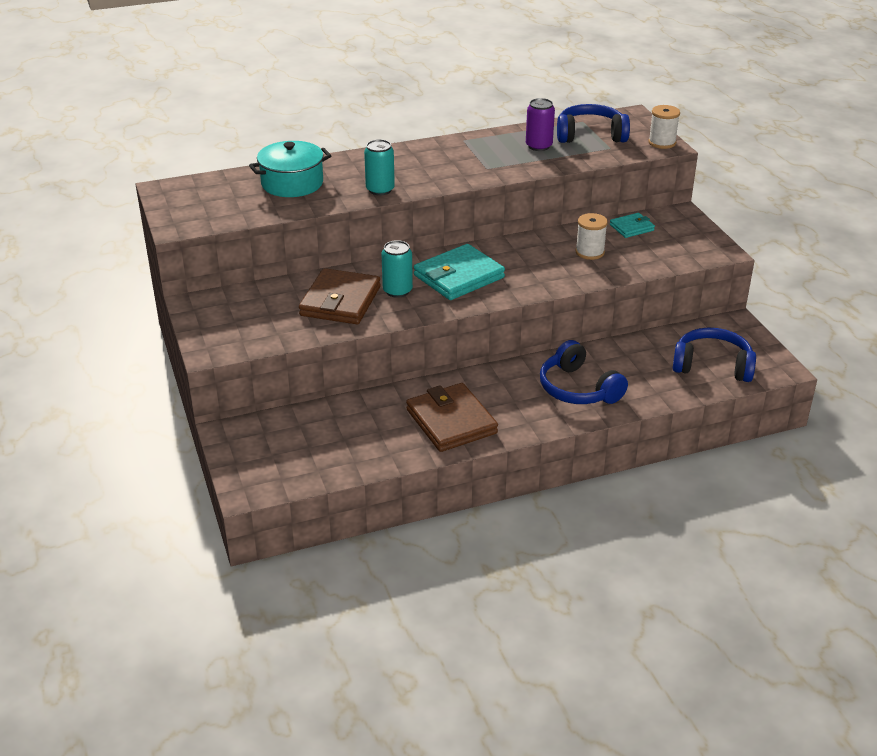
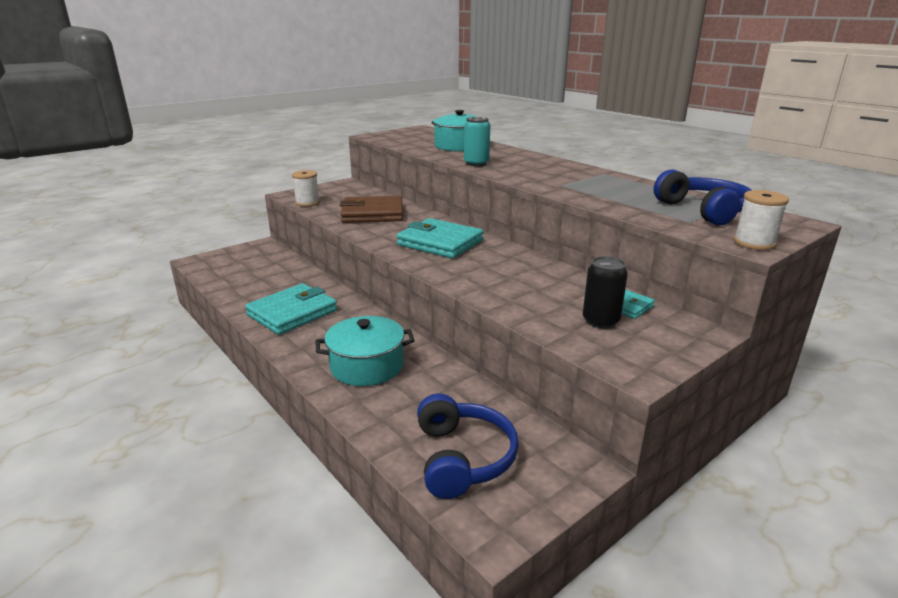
camera: 70 degrees right, 10 degrees down
turquoise can [382,240,413,298] -> none
brown wallet [406,383,498,452] -> turquoise wallet [245,283,337,335]
purple can [526,98,555,151] -> none
blue headphones [540,340,628,404] -> turquoise pot [315,316,415,386]
white spool [575,213,608,260] -> white spool moved to [292,170,320,207]
none -> black can [583,256,628,328]

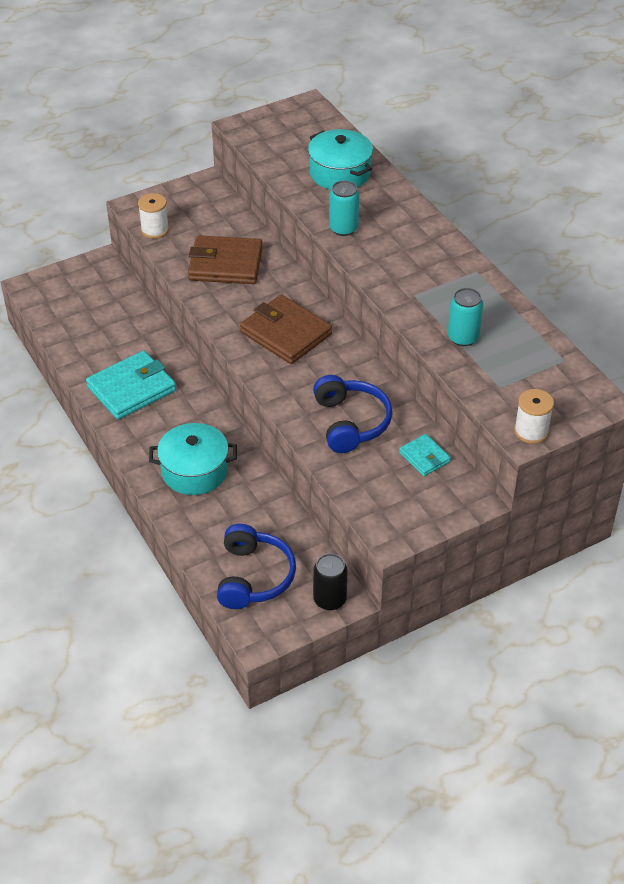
camera: 10 degrees right, 20 degrees up
turquoise wallet [397,218,483,259] -> brown wallet [240,295,332,364]
black can [583,256,628,328] -> black can moved to [313,554,347,610]
blue headphones [654,169,752,225] -> blue headphones moved to [313,375,393,453]
none -> turquoise can [448,288,483,346]

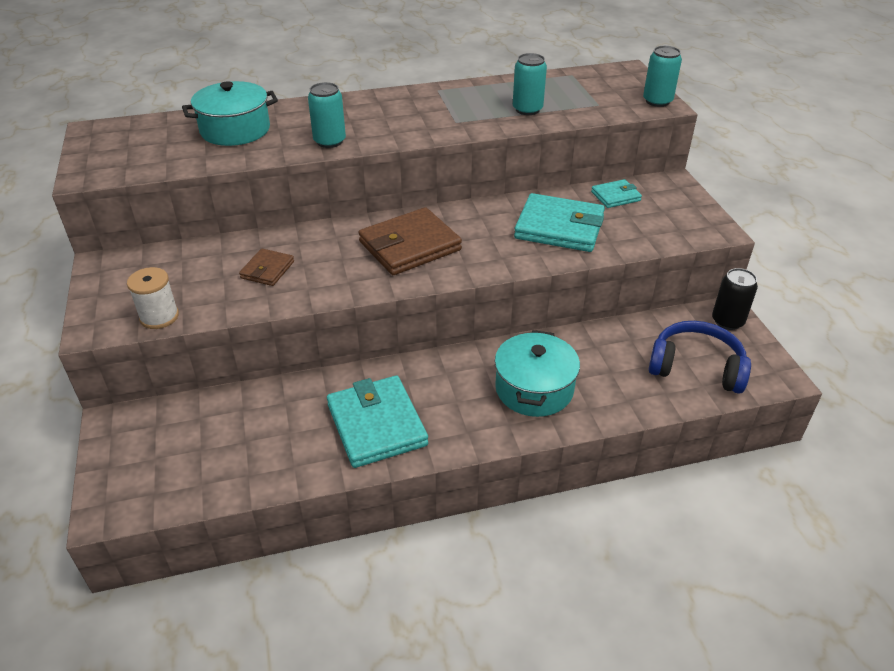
camera: 75 degrees left, 5 degrees down
brown wallet [188,235,263,284] -> brown wallet [239,248,294,286], size x0.53
blue headphones [313,375,393,453] -> turquoise wallet [514,193,605,252]
white spool [514,389,554,444] -> turquoise can [643,46,682,107]

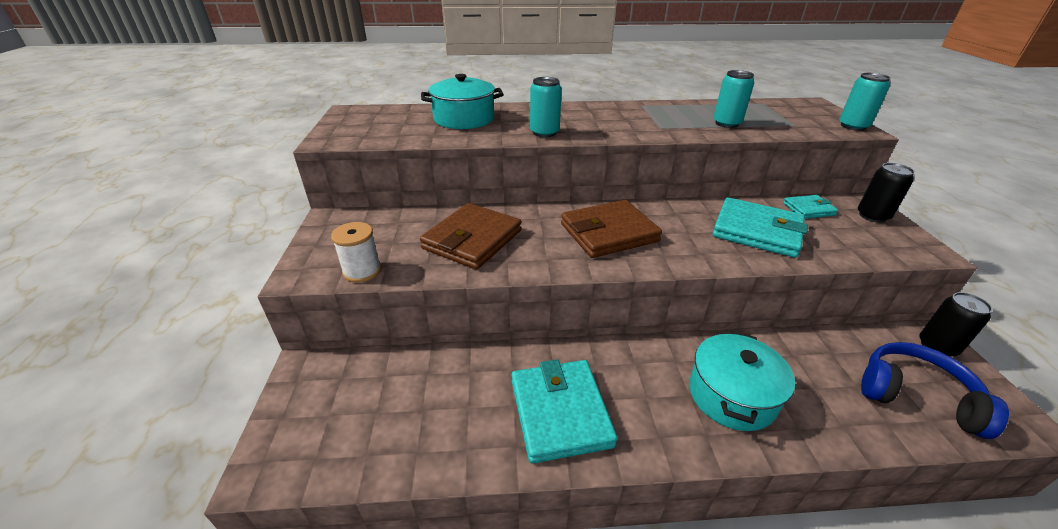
camera: 10 degrees right, 5 degrees down
brown wallet [239,248,294,286] -> brown wallet [420,203,521,269], size x1.90
none -> black can [858,163,915,223]

